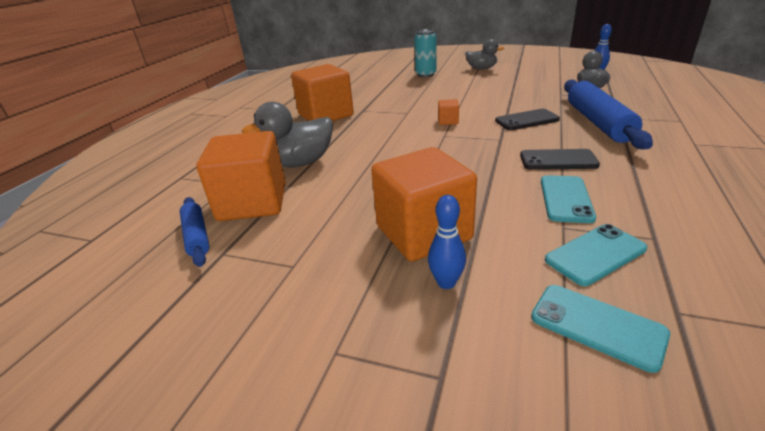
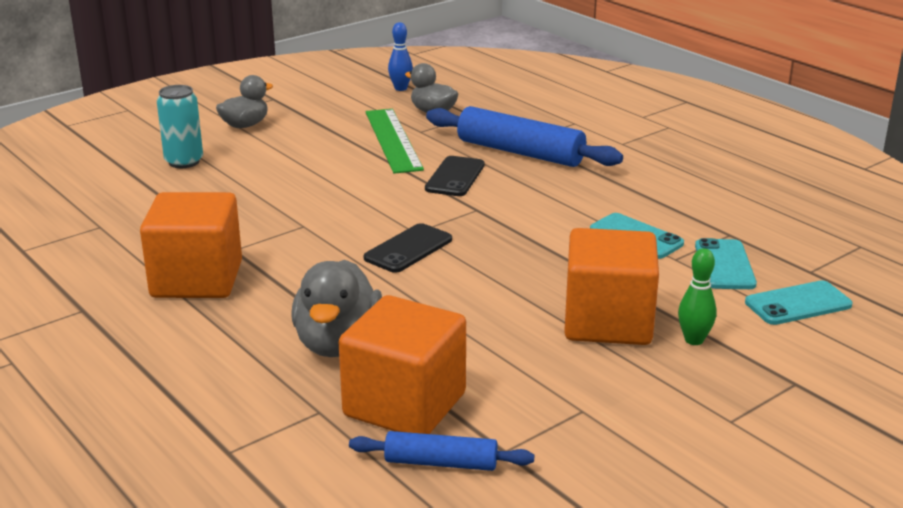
camera: 60 degrees left, 5 degrees down
blue bowling pin [428,195,466,289] -> green bowling pin [678,248,717,345]
orange cube [438,99,459,125] -> none
black phone [520,149,600,170] -> black phone moved to [364,223,452,273]
none -> green ruler [366,109,424,174]

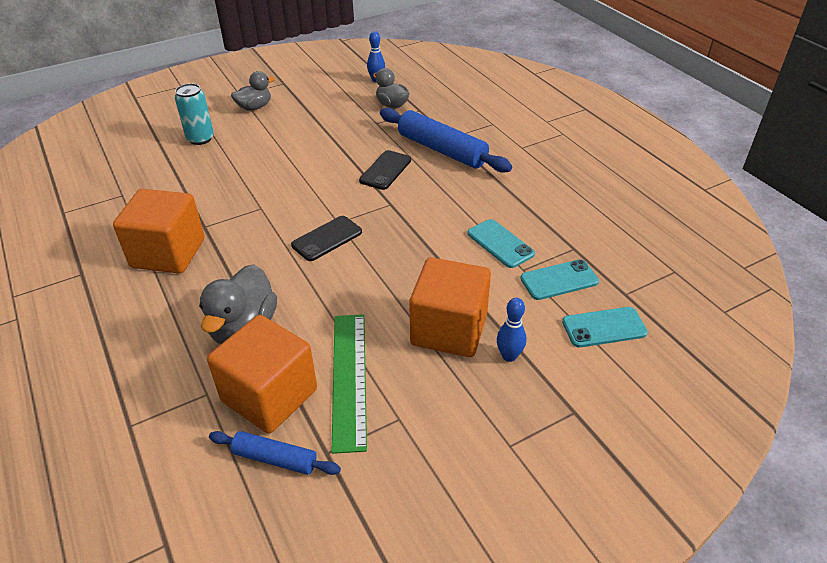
camera: 10 degrees right, 15 degrees up
green ruler [366,109,424,174] -> green ruler moved to [332,314,367,454]
green bowling pin [678,248,717,345] -> blue bowling pin [497,298,526,362]
turquoise phone [695,238,757,289] -> turquoise phone turned 60 degrees clockwise [520,259,599,300]

